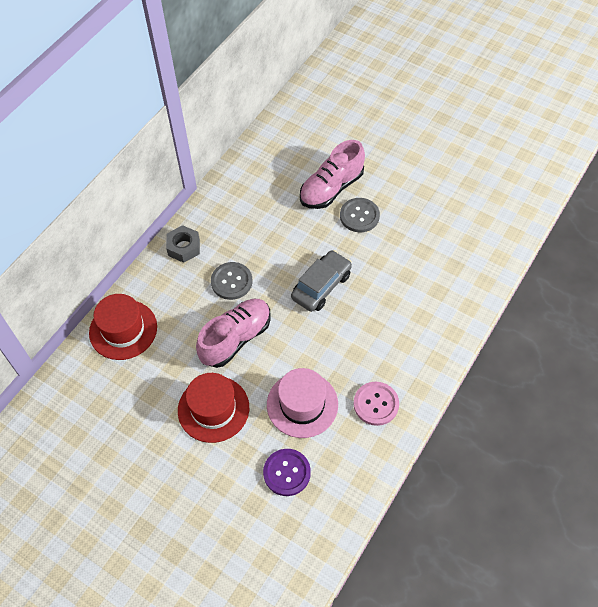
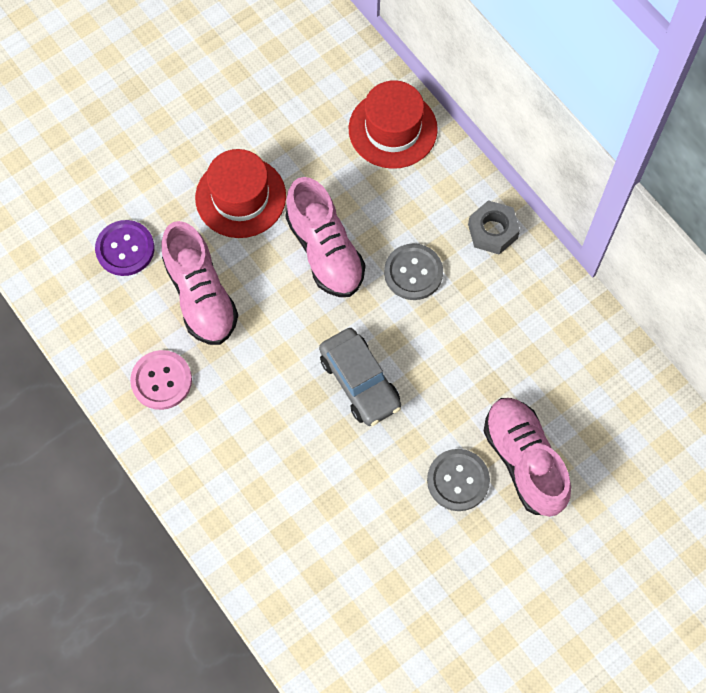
camera: 110 degrees right, 10 degrees up
pink hat [267,368,338,438] -> pink shoe [161,221,238,345]

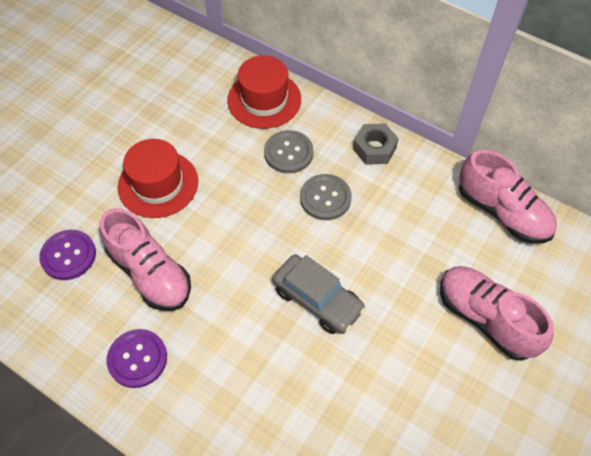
camera: 20 degrees left, 10 degrees down
pink button [130,350,192,410] -> purple button [107,329,167,388]
pink shoe [285,177,365,297] -> pink shoe moved to [459,150,557,244]
grey button [427,449,490,511] -> grey button moved to [264,130,313,173]

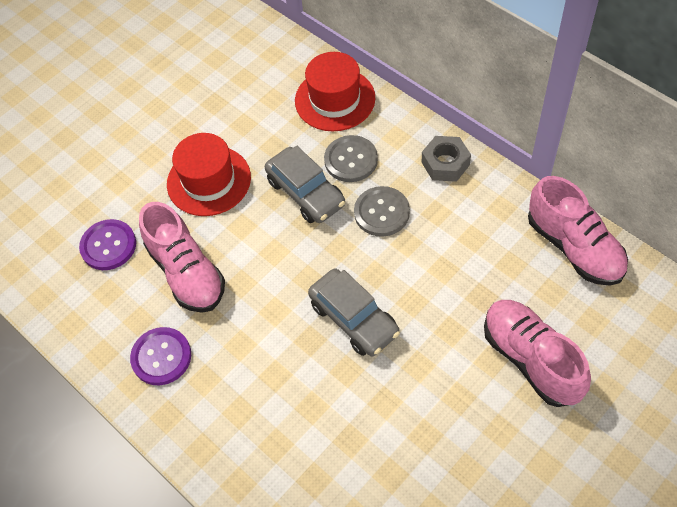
camera: 15 degrees right, 0 degrees up
none -> grey car [265,146,345,223]

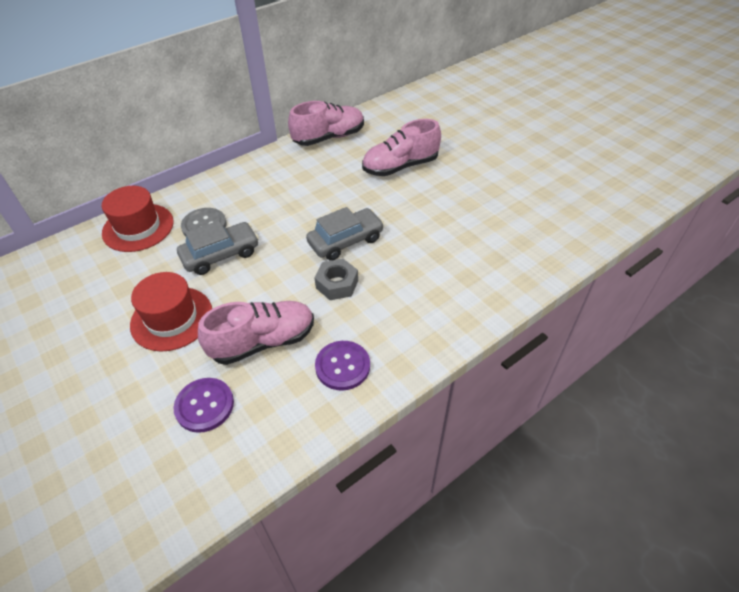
camera: 85 degrees left, 10 degrees down
grey button [354,186,410,237] -> none
grey nut [422,136,471,182] -> grey nut moved to [315,259,358,300]

